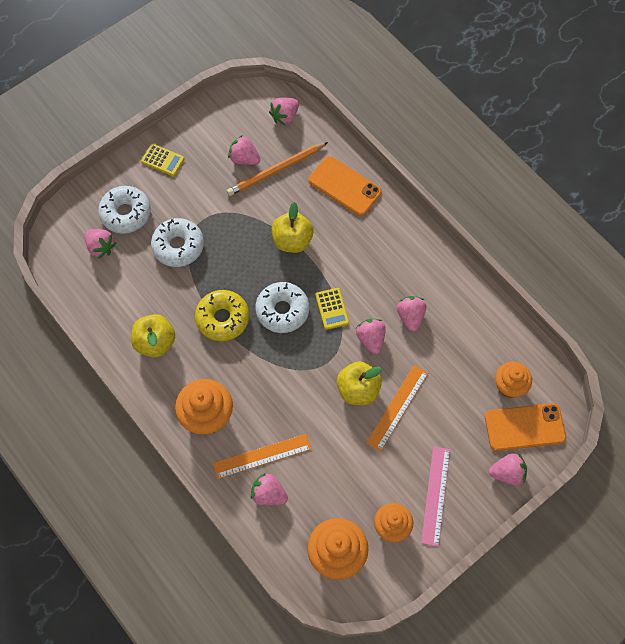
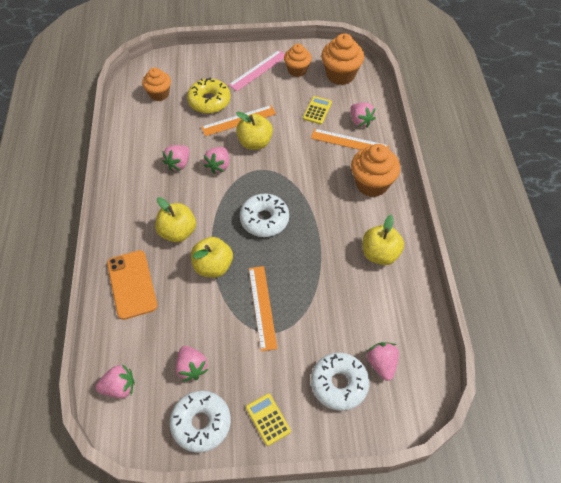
camera: 145 degrees left, 10 degrees down
white donut [151,218,204,267] -> white donut moved to [170,391,231,453]
yellow donut [195,290,249,341] -> yellow donut moved to [187,78,231,114]
orange pencil [227,142,328,196] -> none
yellow calculator [315,288,349,330] -> yellow calculator moved to [303,96,332,124]
orange phone [485,403,566,451] -> none
pink strawberry [489,453,527,485] -> none
none -> yellow apple [155,197,196,242]
none -> orange ruler [249,266,277,351]

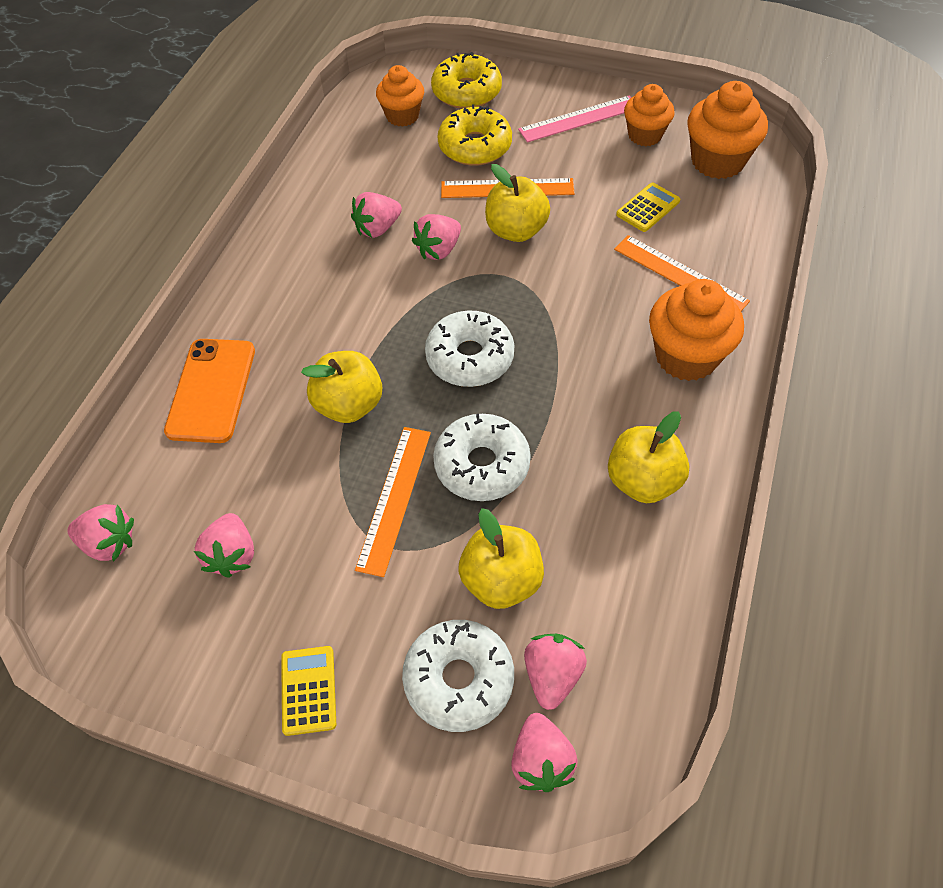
camera: 25 degrees right, 0 degrees up
yellow apple [155,197,196,242] -> yellow apple moved to [458,508,544,609]
white donut [170,391,231,453] -> white donut moved to [433,414,531,501]
pink strawberry [350,103,376,127] -> pink strawberry moved to [511,713,578,792]
none -> yellow donut [431,52,502,109]

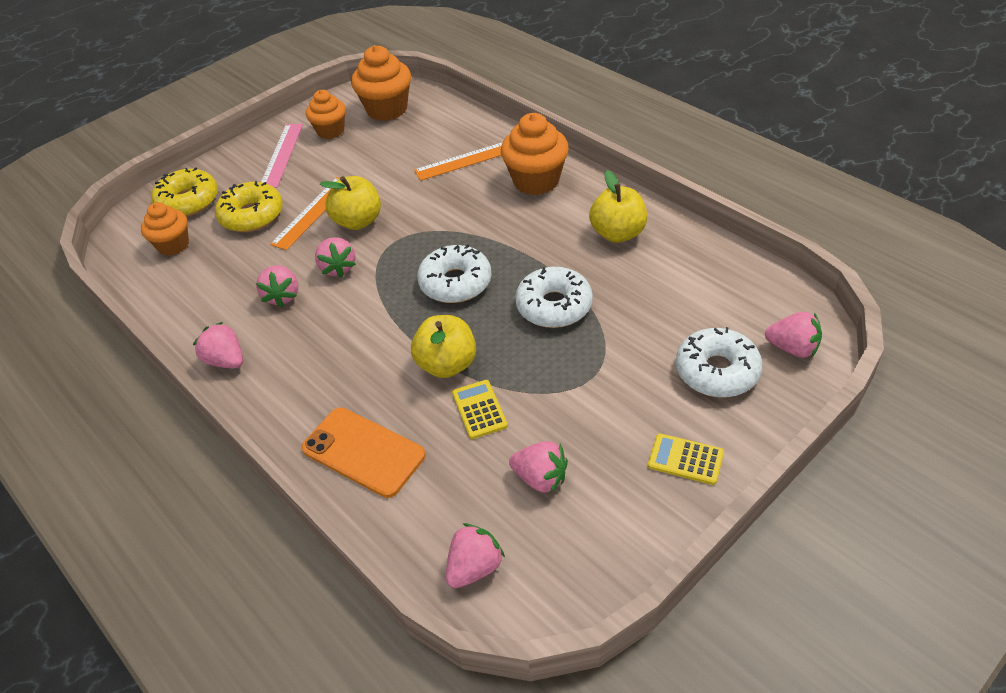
camera: 60 degrees left, 10 degrees down
orange ruler [355,427,431,577] -> none
yellow apple [458,508,544,609] -> none
pink strawberry [524,634,587,710] -> pink strawberry moved to [193,322,243,368]
yellow calculator [616,182,680,232] -> yellow calculator moved to [452,380,508,439]

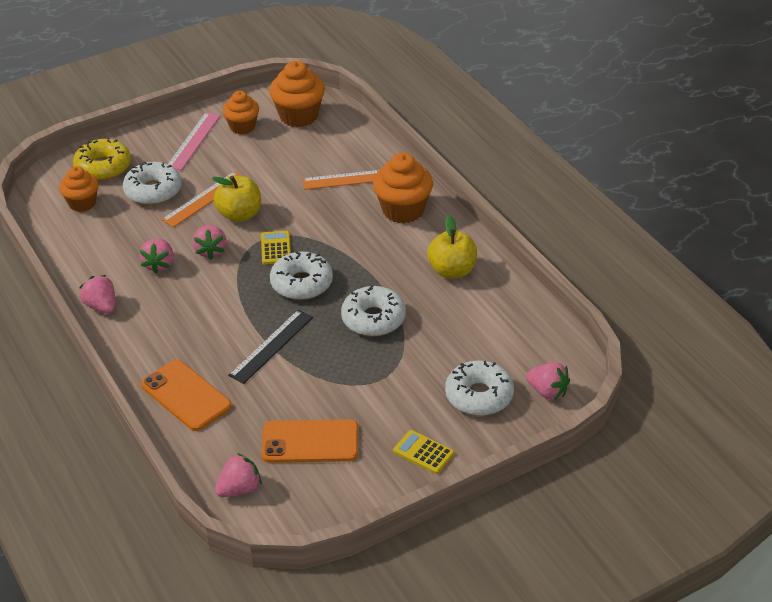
camera: 10 degrees right, 5 degrees down
yellow donut [215,181,283,232] -> white donut [123,161,182,205]
yellow apple [411,315,476,378] -> black ruler [228,310,313,384]
yellow calculator [452,380,508,439] -> yellow calculator moved to [261,231,291,264]
pink strawberry [509,441,568,494] -> orange phone [261,419,358,463]

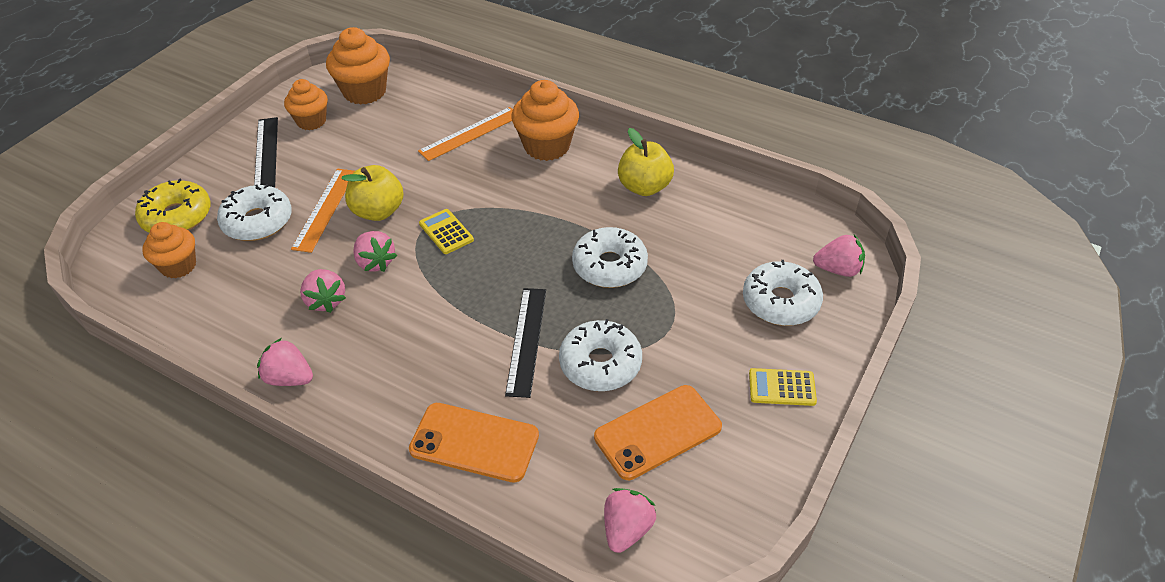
camera: 30 degrees left, 5 degrees up
pink ruler [168,112,220,170] -> black ruler [254,117,278,188]
white donut [270,251,333,300] -> white donut moved to [559,319,642,391]

